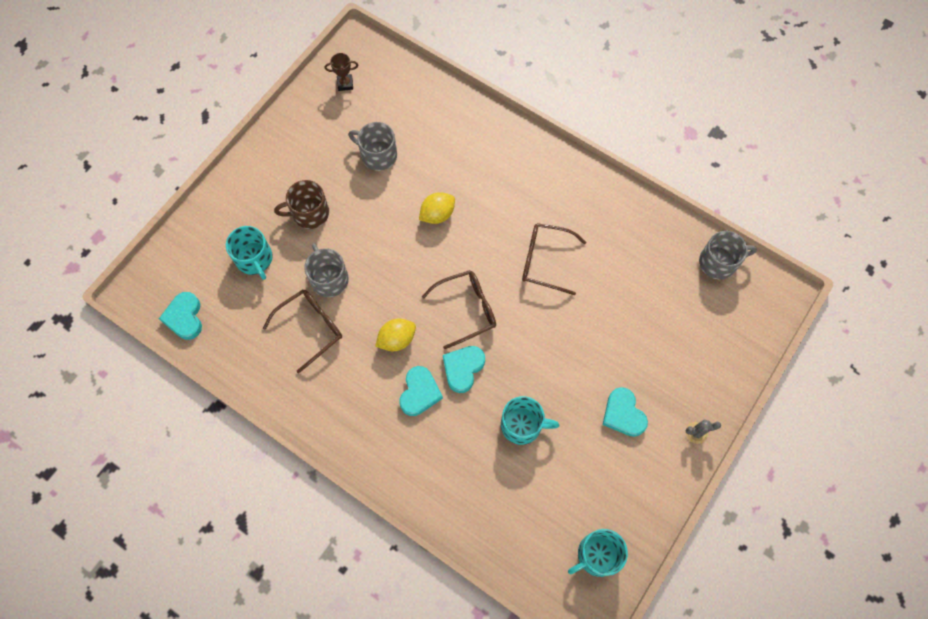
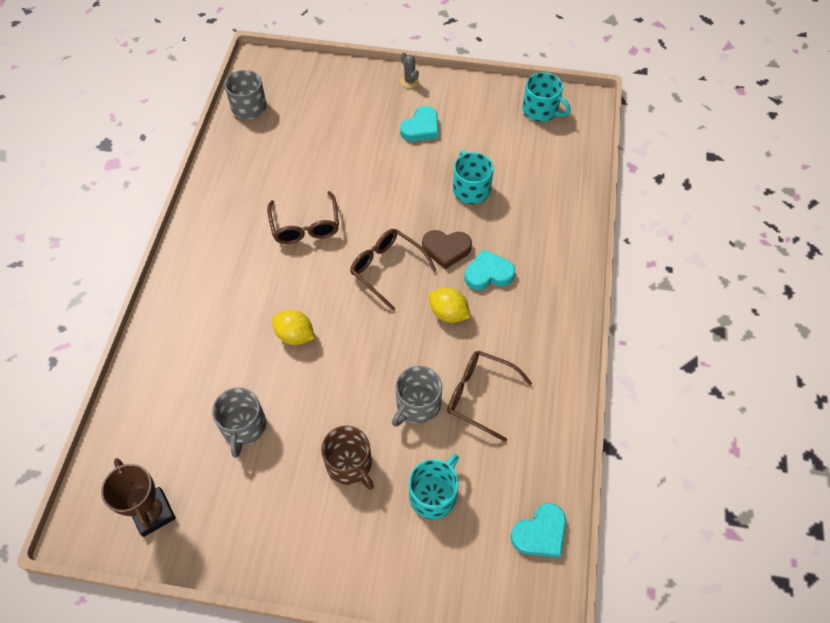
camera: 115 degrees left, 10 degrees down
brown trophy [325,53,358,91] -> brown trophy [101,458,176,537], size x1.69
turquoise heart [443,346,485,393] -> brown heart [422,230,472,269]

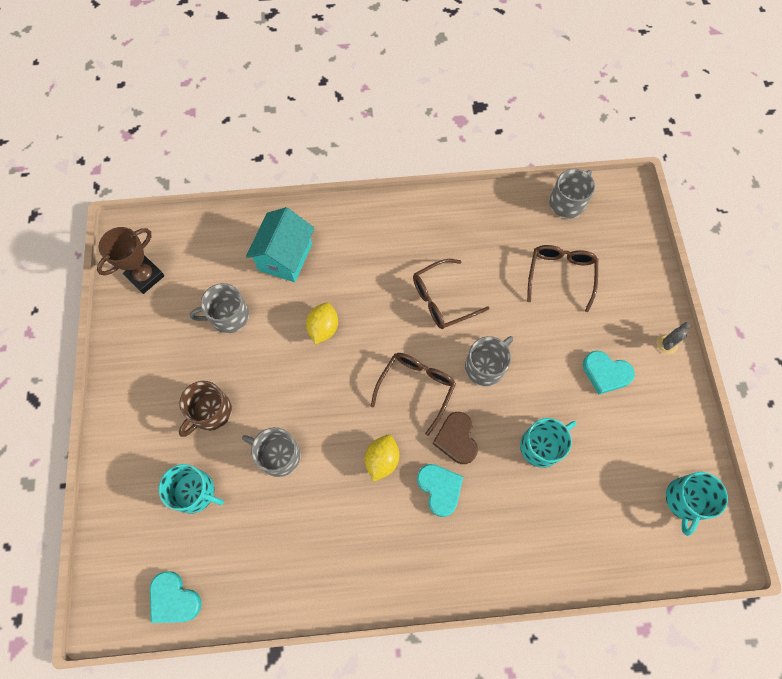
camera: 75 degrees right, 10 degrees up
brown glasses [447,350,532,442] -> brown glasses moved to [527,245,598,312]
none -> turquoise house [246,207,315,282]
none -> grey mug [465,336,513,386]

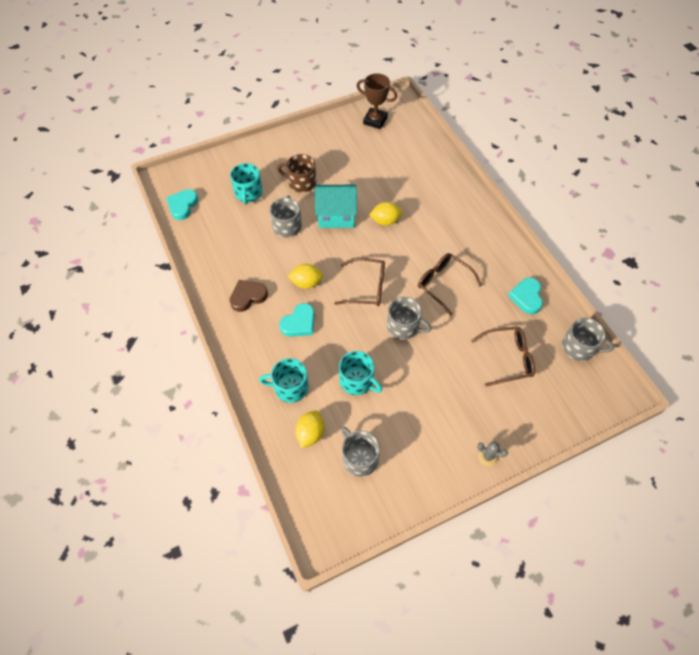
camera: 70 degrees right, 10 degrees down
grey mug [190,283,249,333] -> grey mug moved to [341,426,380,477]
turquoise house [246,207,315,282] -> turquoise house moved to [315,185,357,228]
brown heart [433,412,478,464] -> brown heart moved to [229,280,268,312]
turquoise heart [583,351,635,395] -> turquoise heart moved to [508,278,543,314]
turquoise mug [666,472,728,536] -> turquoise mug moved to [259,358,309,403]
none -> yellow lemon [295,411,325,448]

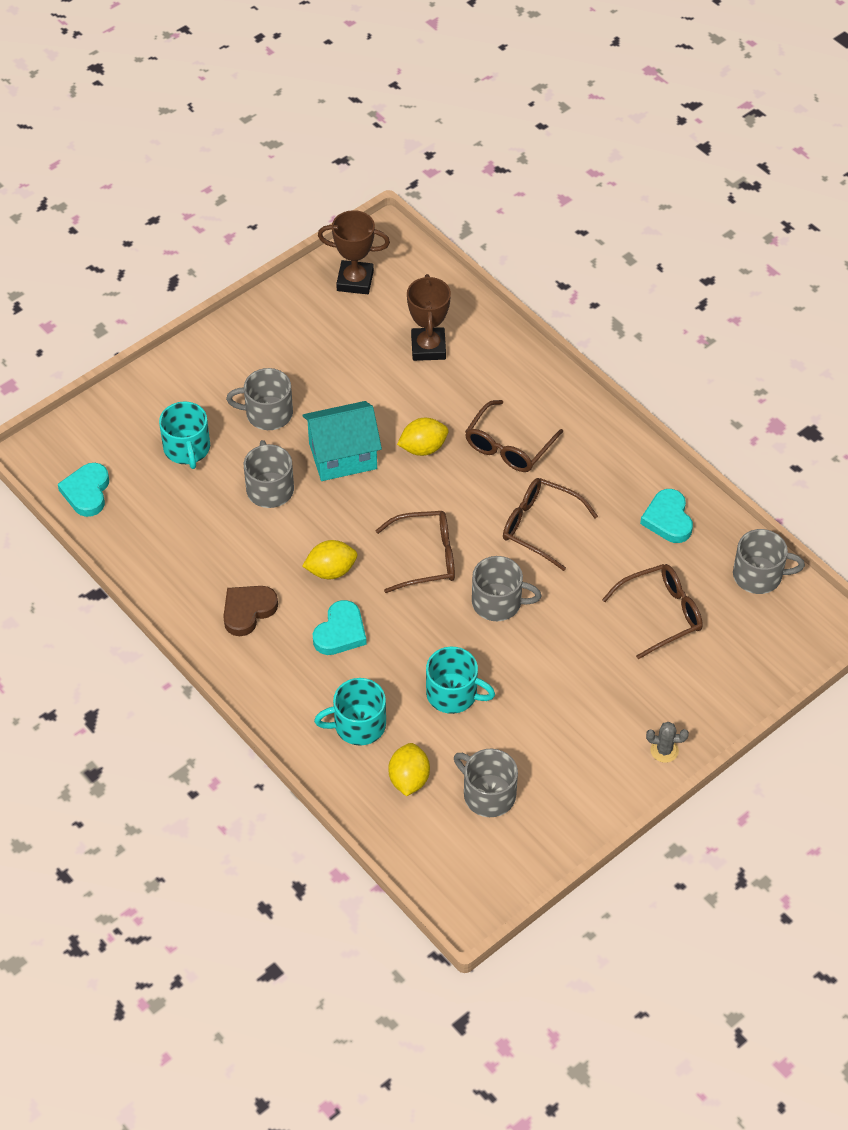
camera: 15 degrees left, 5 degrees down
brown mug [277,154,316,193] -> grey mug [226,368,293,430]
none -> brown trophy [407,274,451,361]
none -> brown glasses [465,400,563,472]

